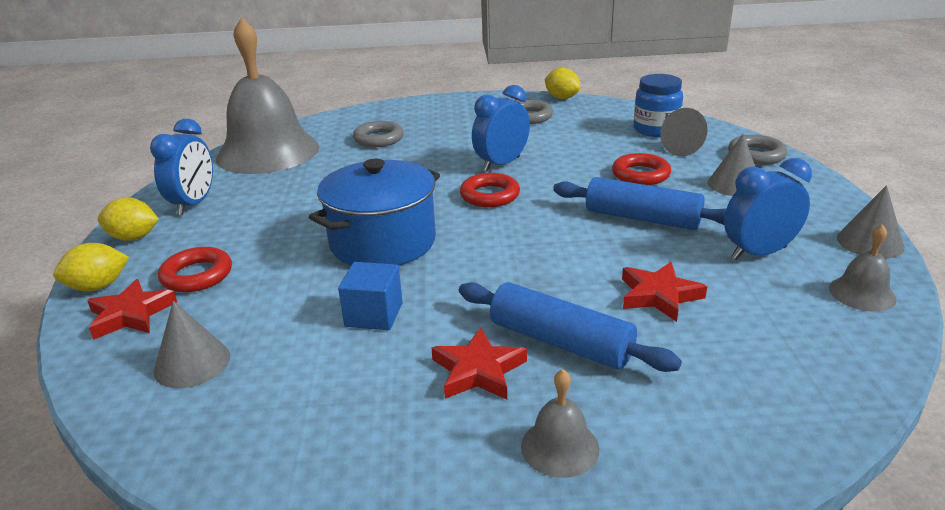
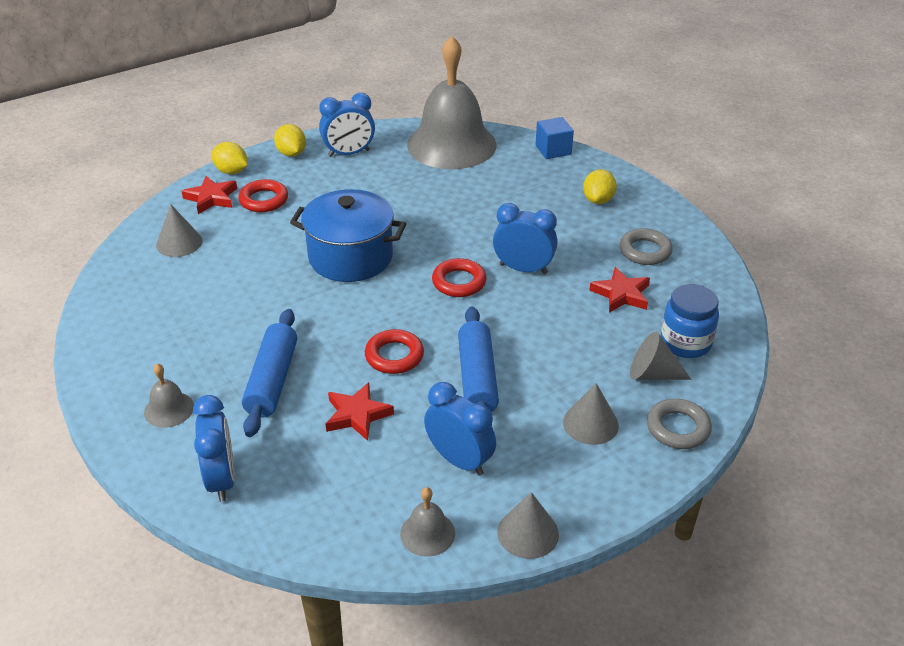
camera: 60 degrees right, 10 degrees up
blue cube [338,262,403,330] -> blue cube moved to [536,117,574,159]
grey ring [353,121,404,147] -> none
red star [432,328,527,399] -> red star moved to [589,267,650,313]
yellow lemon [545,68,581,99] -> yellow lemon moved to [583,169,617,204]
red ring [612,153,671,185] -> red ring moved to [365,329,424,374]
none -> blue clock [193,395,235,502]

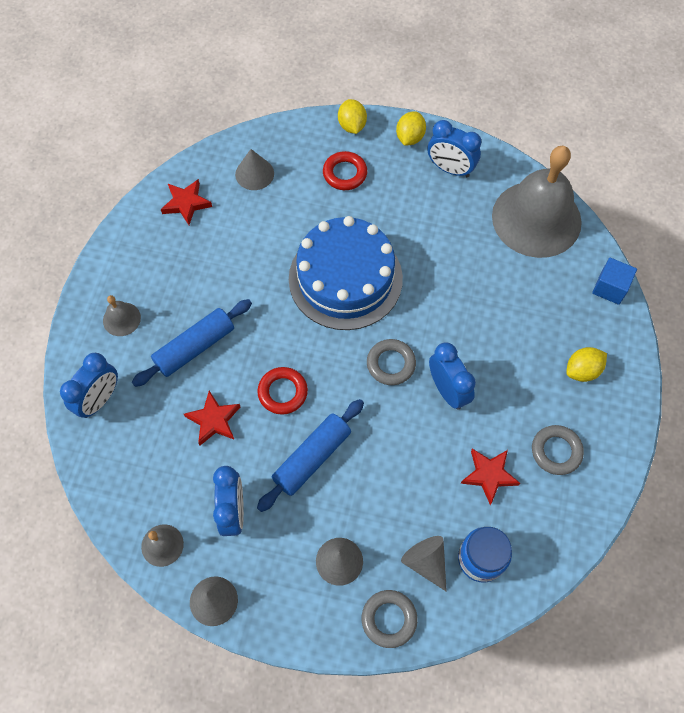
camera: 45 degrees right, 25 degrees up
red star [181,176,237,214] -> red star moved to [161,179,212,225]
blue pot [290,189,406,282] -> blue cake [289,216,403,330]
red ring [432,258,487,297] -> grey ring [367,339,416,385]

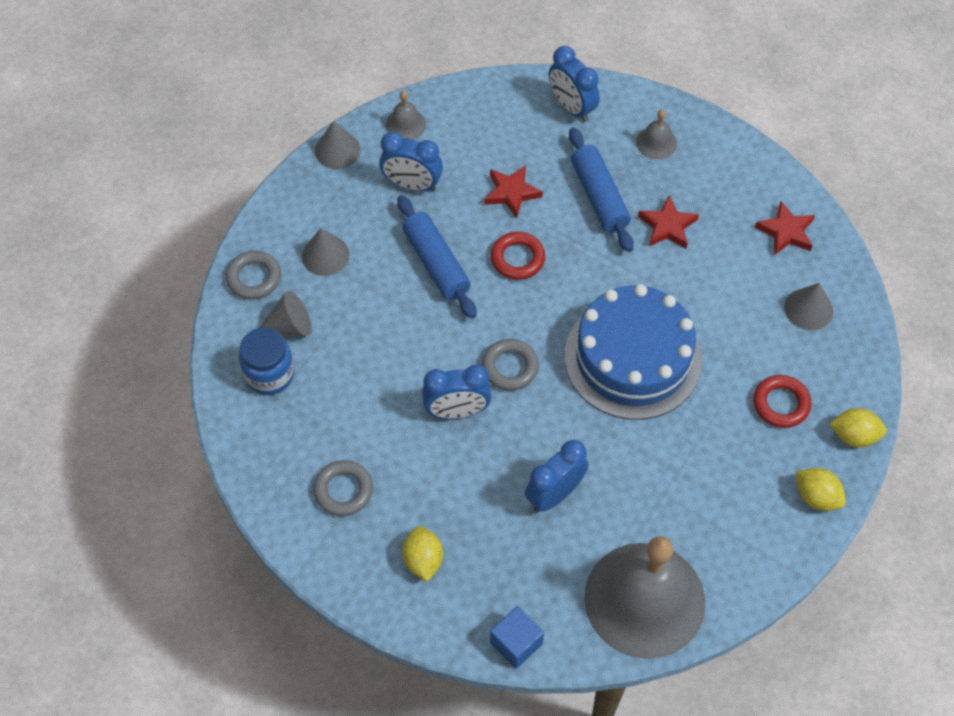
camera: 110 degrees right, 5 degrees down
blue clock [428,120,481,177] -> blue clock moved to [525,440,589,512]
red star [461,449,520,505] -> red star moved to [638,195,699,249]

